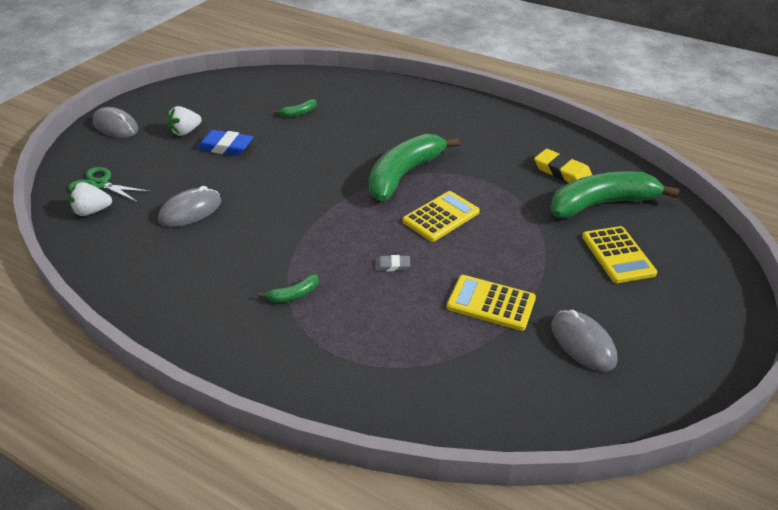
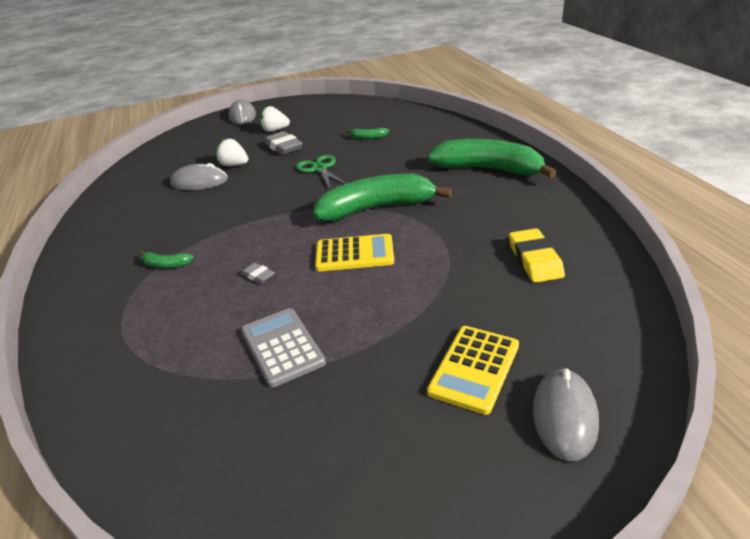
camera: 45 degrees right, 5 degrees down
green scissors [68,167,152,202] -> green scissors moved to [296,155,346,188]
white strawberry [69,182,112,216] -> white strawberry moved to [216,138,248,166]
blue eraser [197,130,253,156] -> grey eraser [264,131,303,155]
yellow calculator [447,275,536,331] -> grey calculator [241,308,326,388]
green banana [550,171,679,218] -> green banana moved to [427,139,557,178]
grey mouse [551,310,618,371] -> grey mouse moved to [533,368,599,461]

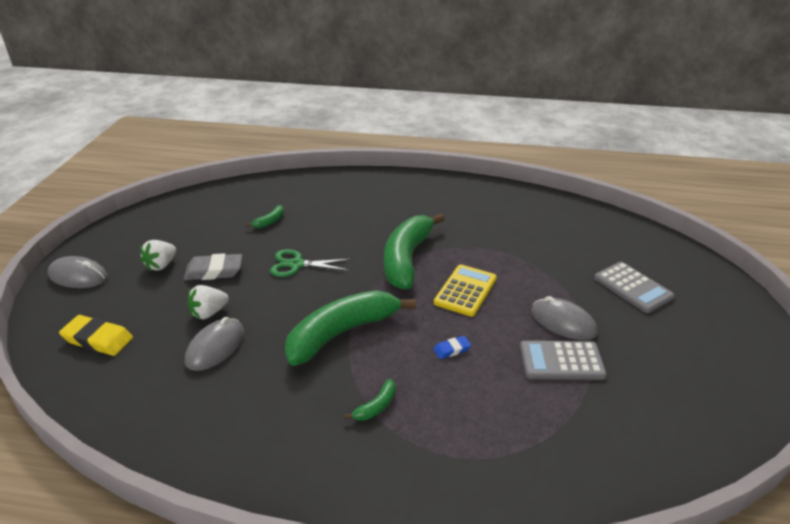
camera: 65 degrees left, 0 degrees up
grey eraser [241,263,275,284] -> blue eraser [433,336,471,359]
green banana [427,139,557,178] -> green banana moved to [285,290,416,366]
yellow calculator [427,326,519,415] -> grey calculator [594,262,675,313]
yellow eraser [509,228,565,283] -> yellow eraser moved to [59,315,133,356]
grey mouse [533,368,599,461] -> grey mouse moved to [531,296,598,340]

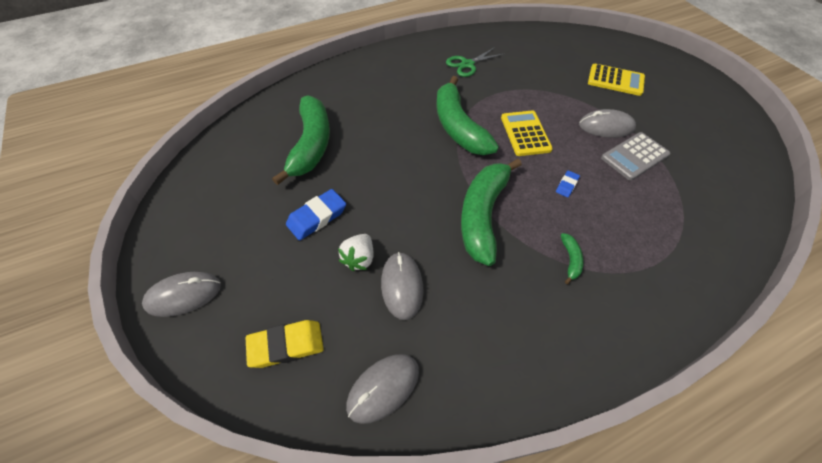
camera: 35 degrees left, 20 degrees up
white strawberry [140,240,176,271] -> none
grey eraser [184,253,242,280] -> blue eraser [286,189,346,241]
green banana [246,205,284,228] -> green banana [272,95,330,185], size x2.49
green scissors [270,249,351,277] -> green scissors moved to [446,47,504,77]
grey calculator [594,262,675,313] -> yellow calculator [588,64,645,96]
none -> grey mouse [346,354,419,424]

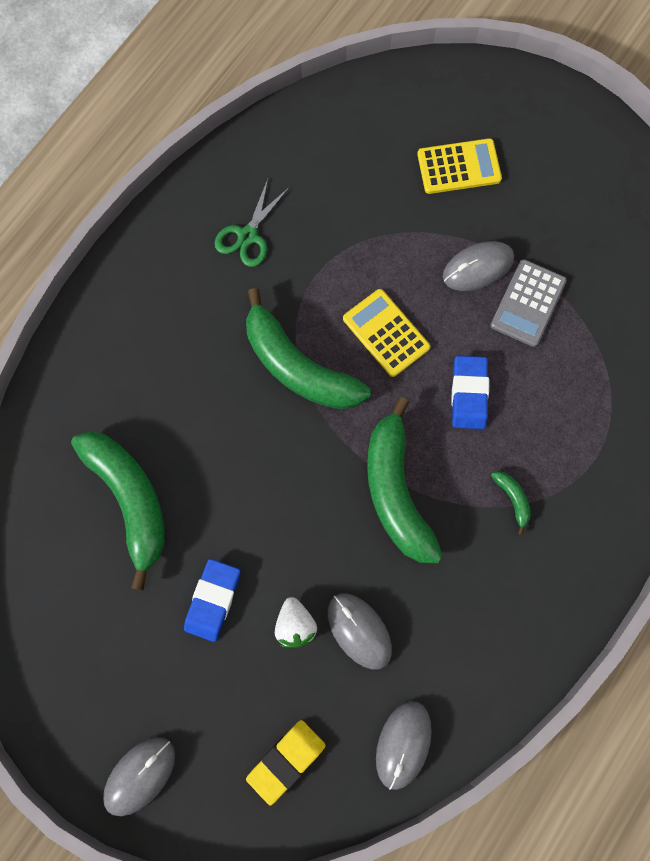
camera: 30 degrees left, 20 degrees up
blue eraser [556,170,580,197] -> blue eraser [451,356,489,429], size x1.88

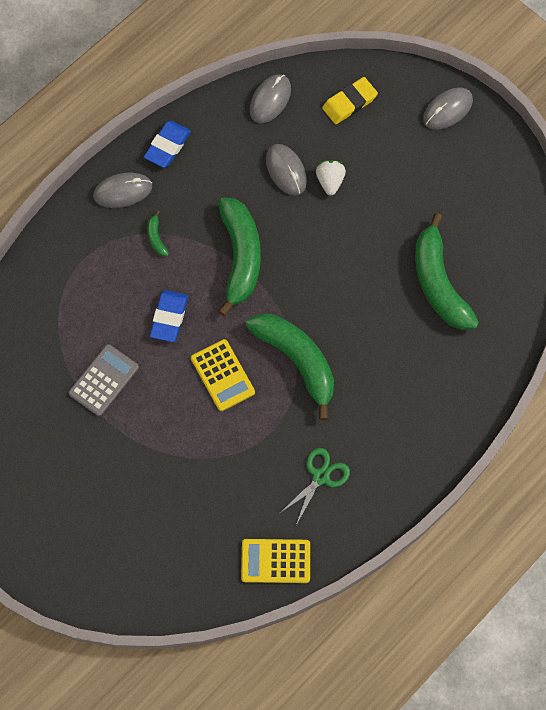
camera: 170 degrees left, 5 degrees down
blue eraser [184,559,240,642] -> blue eraser moved to [144,121,191,168]
yellow calculator [417,138,502,194] -> yellow calculator moved to [241,539,310,583]
grey mouse [443,241,514,291] -> grey mouse moved to [93,173,152,208]

